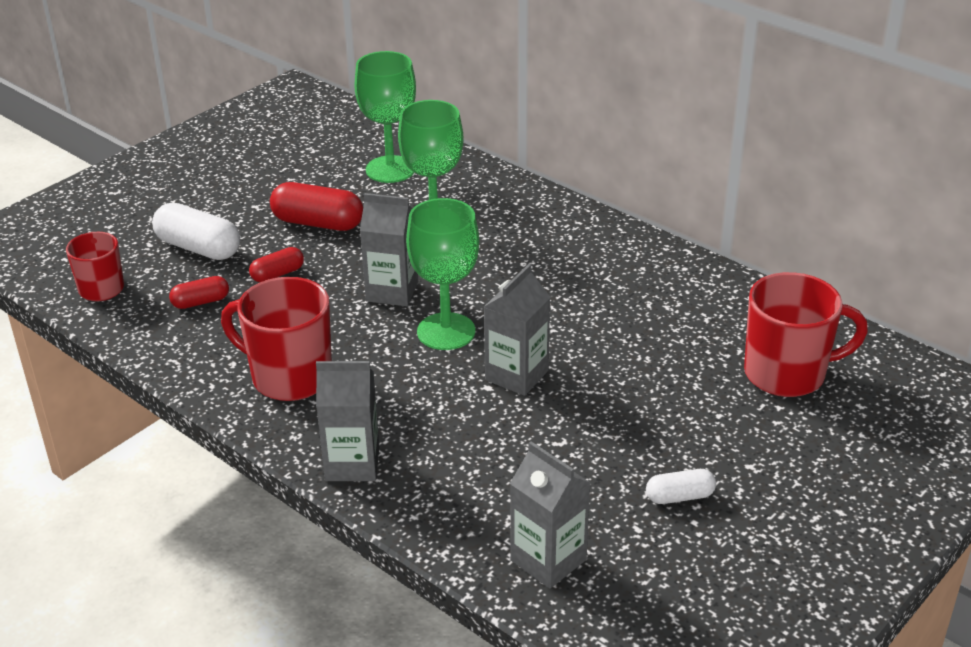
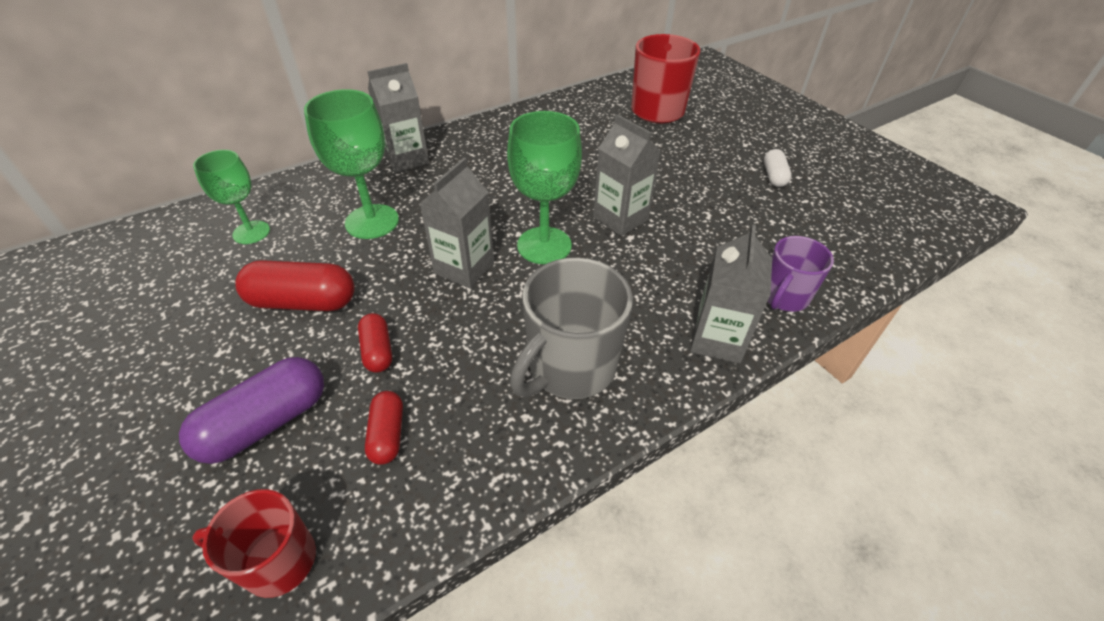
camera: 75 degrees left, 10 degrees up
white capsule [152,203,240,260] -> purple capsule [179,357,324,464]
red mug [221,277,332,401] -> grey mug [510,258,633,399]
red capsule [270,182,363,231] -> red capsule turned 60 degrees clockwise [235,260,355,311]
green goblet [354,51,416,183] -> green goblet [193,150,270,244], size x0.65
grey carton [510,441,590,589] -> grey carton moved to [367,63,429,173]
none -> purple mug [768,236,834,312]

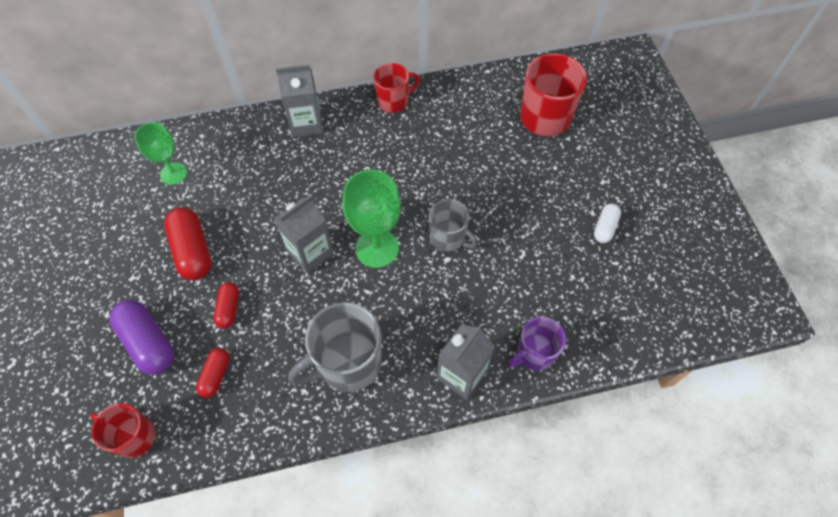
camera: 20 degrees right, 15 degrees up
purple capsule [179,357,324,464] -> purple capsule turned 75 degrees clockwise [109,300,174,375]
red capsule [235,260,355,311] -> red capsule turned 45 degrees clockwise [164,207,211,280]
green goblet [304,89,399,239] -> none
grey carton [593,114,661,236] -> grey mug [429,199,477,252]
none -> red mug [373,63,420,113]

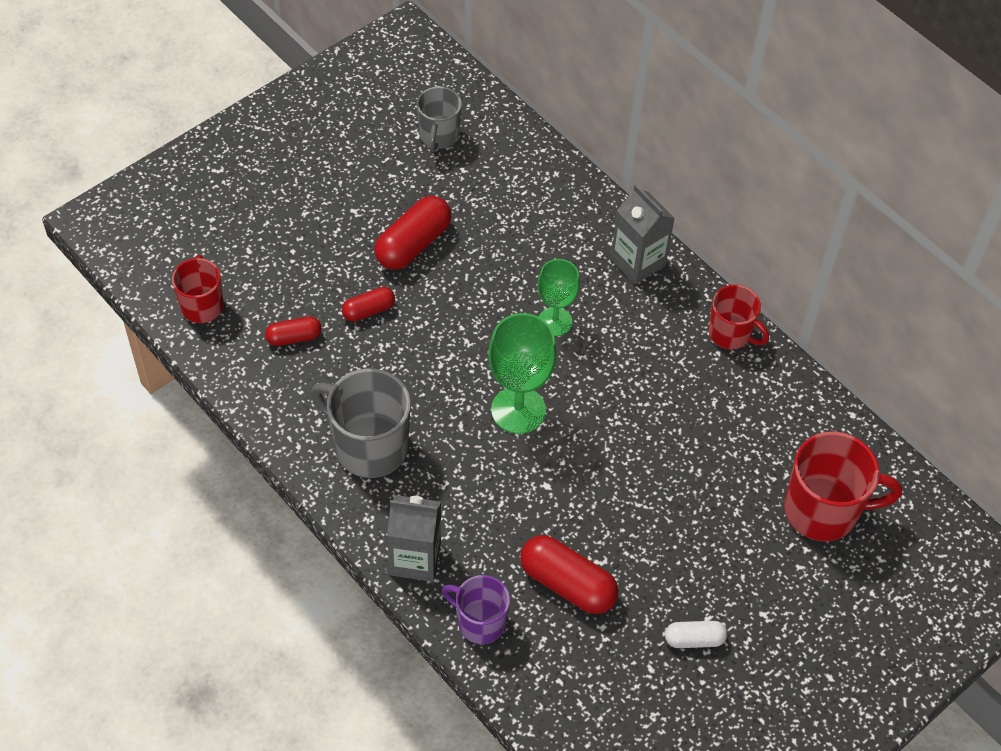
camera: 60 degrees right, 5 degrees down
purple capsule [109,300,174,375] -> none
green goblet [134,122,187,185] -> green goblet moved to [537,259,580,336]
grey carton [274,195,334,274] -> none
grey mug [429,199,477,252] -> grey mug moved to [417,86,462,152]
none -> red capsule [520,535,619,614]

